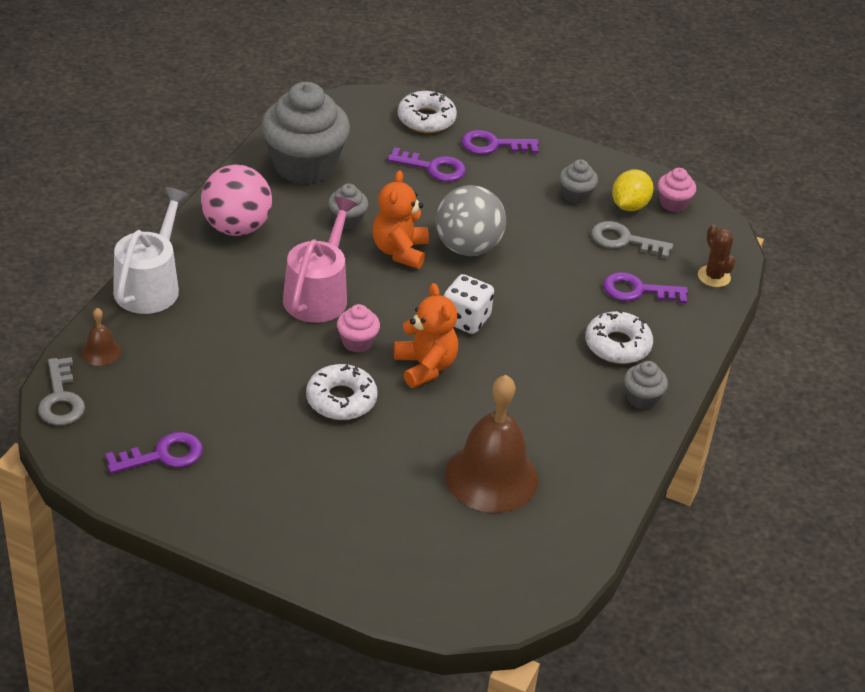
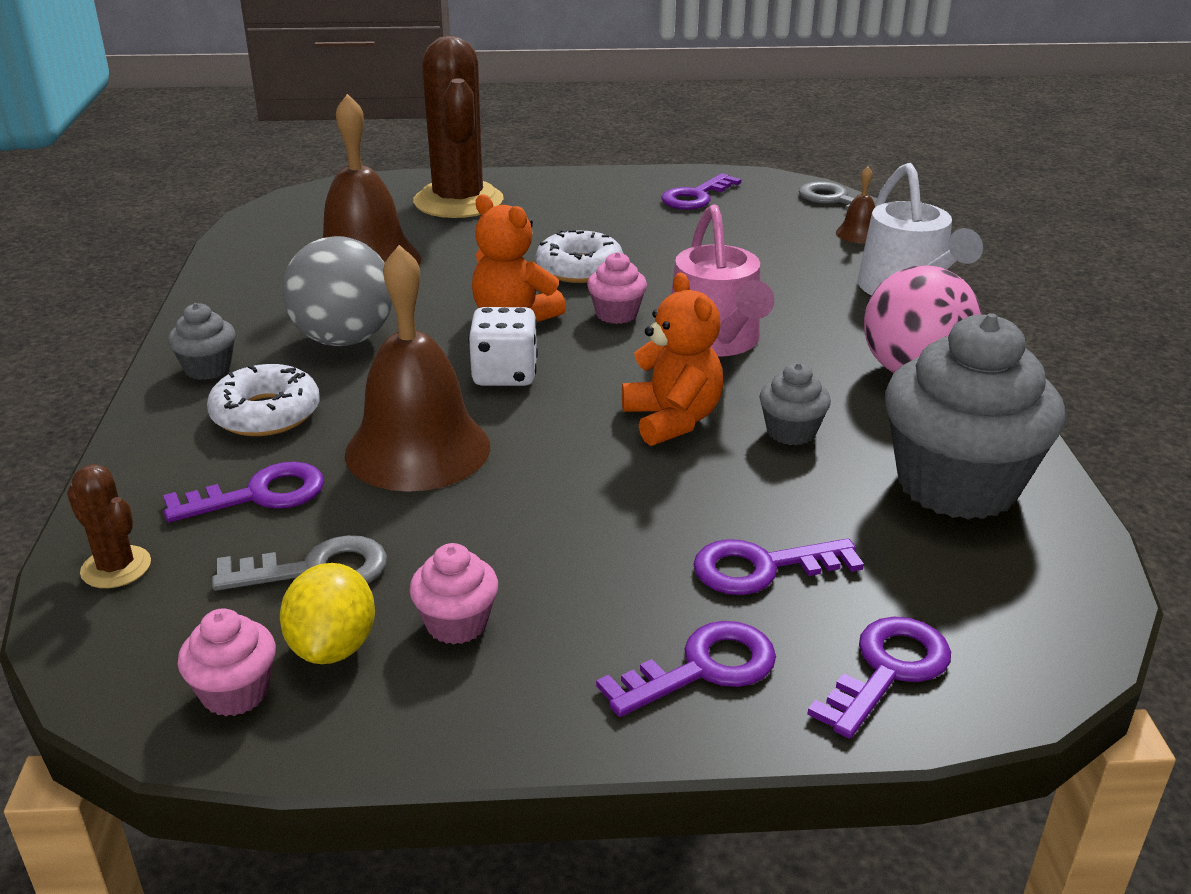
camera: 155 degrees right, 10 degrees down
white donut [398,91,457,133] -> purple key [807,616,951,739]
grey ball [435,185,506,256] -> grey ball moved to [282,236,392,346]
grey cupcake [559,159,598,204] -> pink cupcake [409,543,498,644]
none -> brown bell [345,245,490,492]
none -> brown cactus [413,36,504,218]

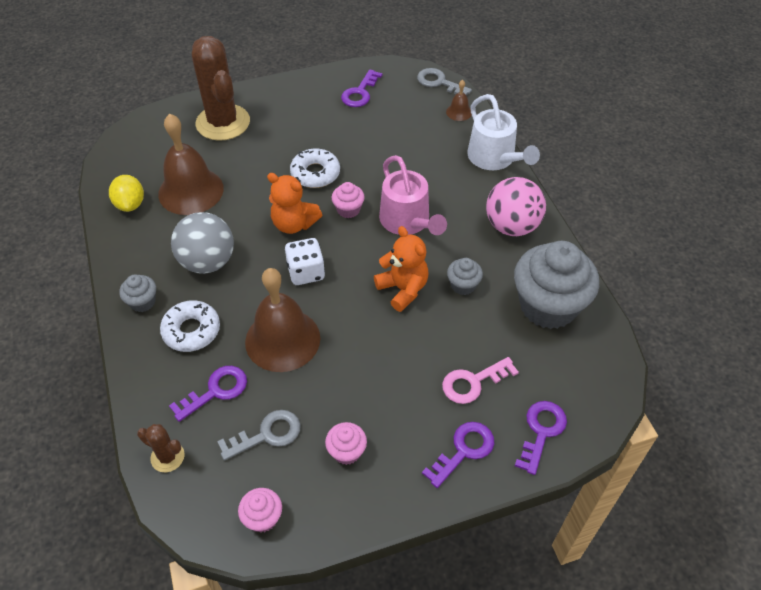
camera: 15 degrees left, 20 degrees up
yellow lemon [280,563,375,664] -> yellow lemon moved to [109,175,144,212]
purple key [693,538,864,595] -> pink key [442,357,519,404]

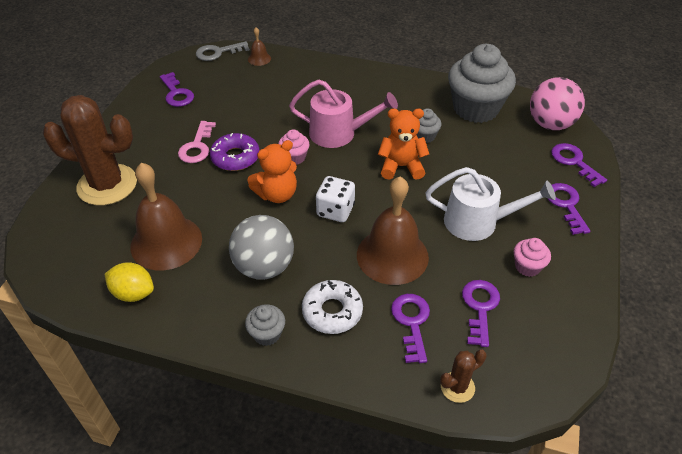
camera: 55 degrees left, 5 degrees down
grey key [217,410,301,461] -> purple key [462,280,500,347]
pink cupcake [238,488,282,532] -> none
white donut [290,148,340,188] -> purple donut [210,133,260,171]
pink key [442,357,519,404] -> pink key moved to [178,121,216,163]
white watering can [467,94,540,170] -> white watering can moved to [425,167,556,241]
pink ball [486,177,546,236] -> pink ball moved to [530,77,585,130]

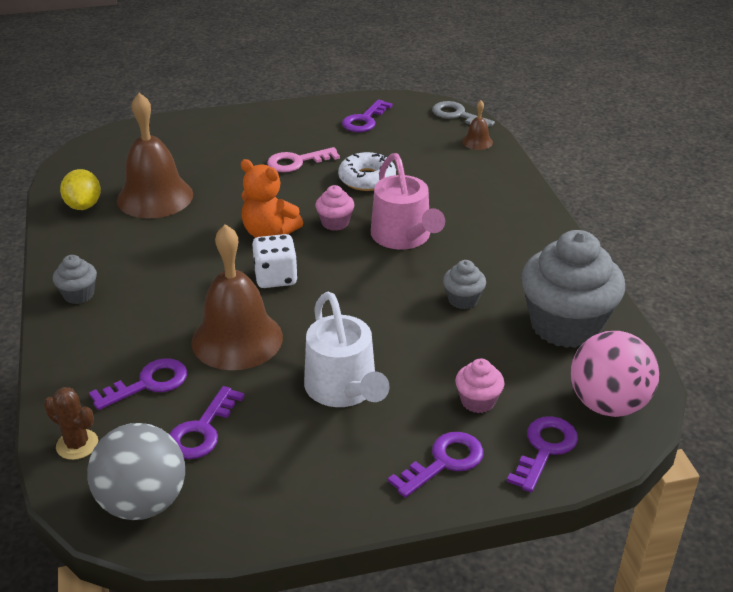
camera: 60 degrees right, 10 degrees down
brown cactus [42,95,137,205] -> none
purple donut [210,133,260,171] -> none
grey ball [229,215,294,280] -> grey ball moved to [87,423,185,520]
white donut [302,280,363,334] -> white donut moved to [338,152,396,191]
orange teddy bear [378,109,429,180] -> none
purple key [462,280,500,347] -> purple key turned 135 degrees clockwise [170,386,245,459]
pink cupcake [514,238,551,277] -> pink cupcake moved to [455,359,505,413]

